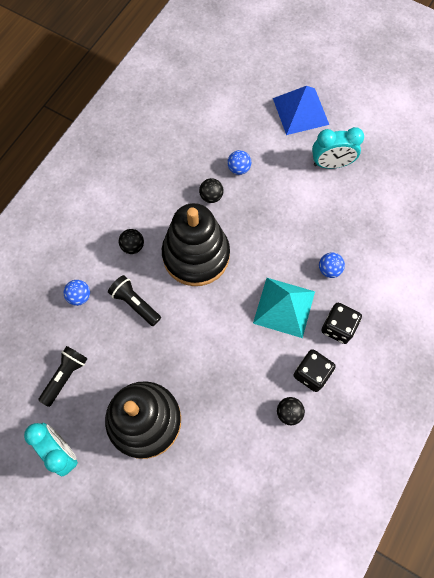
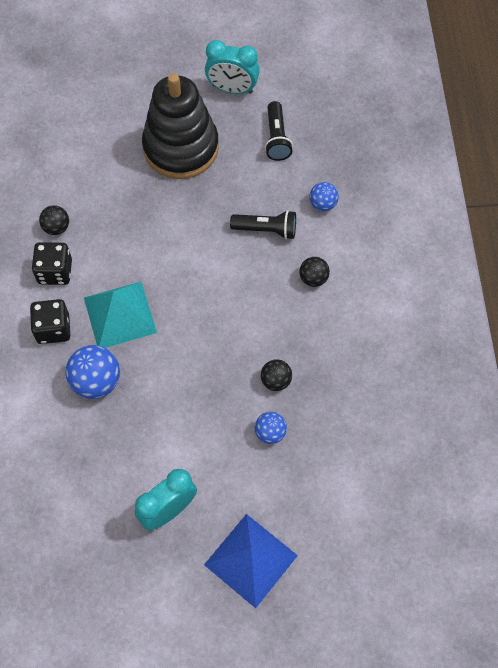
camera: 145 degrees right, 5 degrees down
black stacking toy [162,203,230,286] -> none
blue ball [319,252,345,278] -> blue ball [65,345,120,399], size x1.68

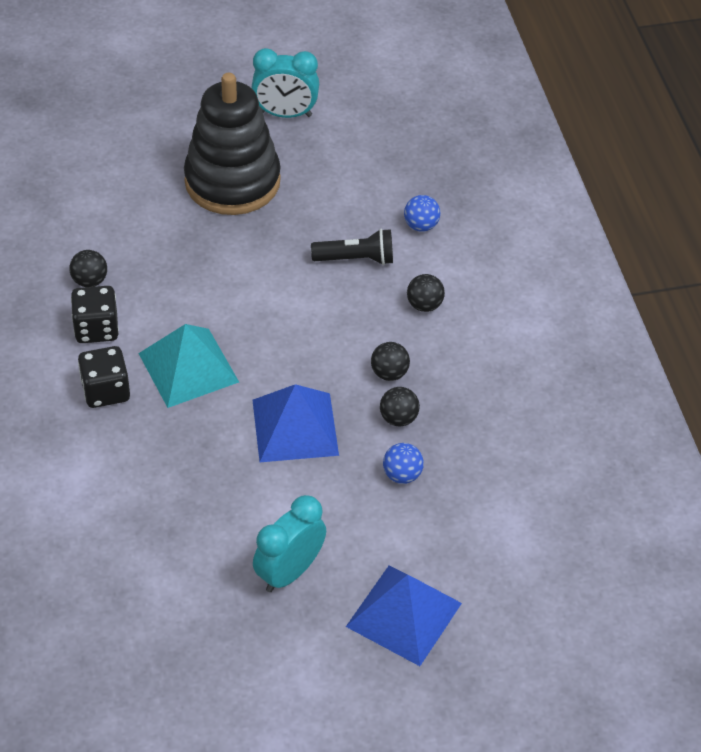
camera: 10 degrees left, 15 degrees down
blue ball [65,345,120,399] -> none
black flashlight [265,101,293,161] -> none
none -> blue pyramid [252,384,339,462]
none -> black ball [371,342,410,381]

